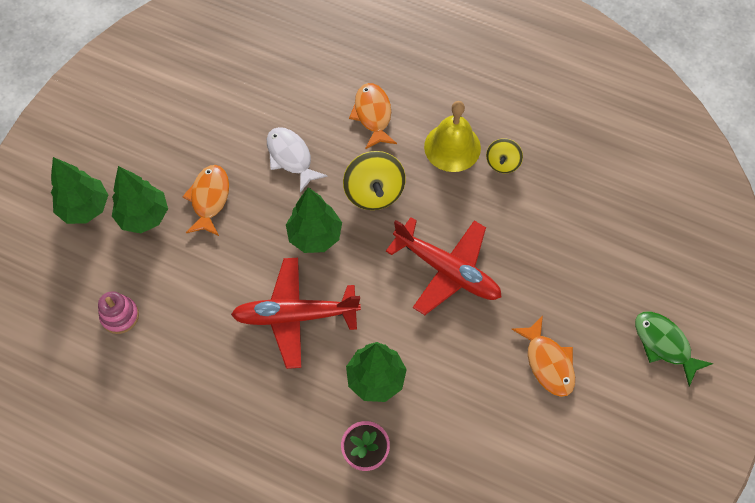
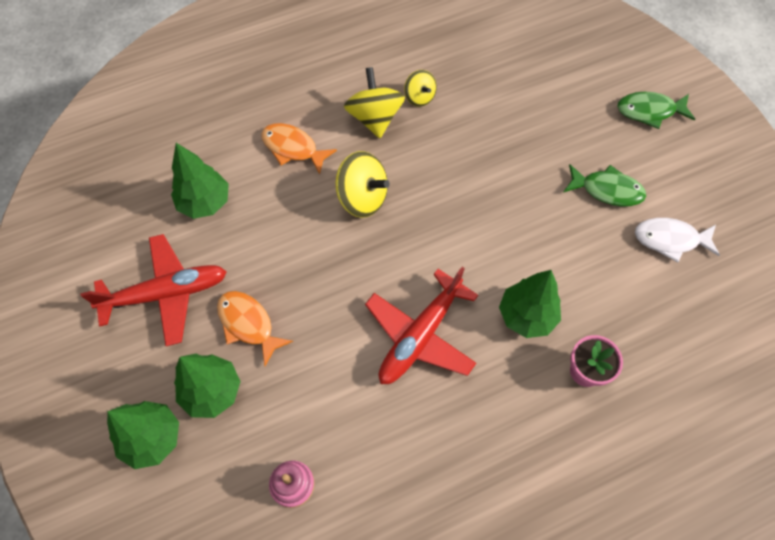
camera: 50 degrees left, 0 degrees up
white fish [267,127,328,193] -> white fish moved to [635,218,720,262]
green tree [286,187,342,253] -> green tree moved to [171,143,229,219]
red plane [386,217,502,315] -> red plane moved to [80,234,227,346]
yellow bell [424,101,481,172] -> yellow spinning top [344,67,405,138]
orange fish [512,316,575,397] -> green fish [564,164,646,206]

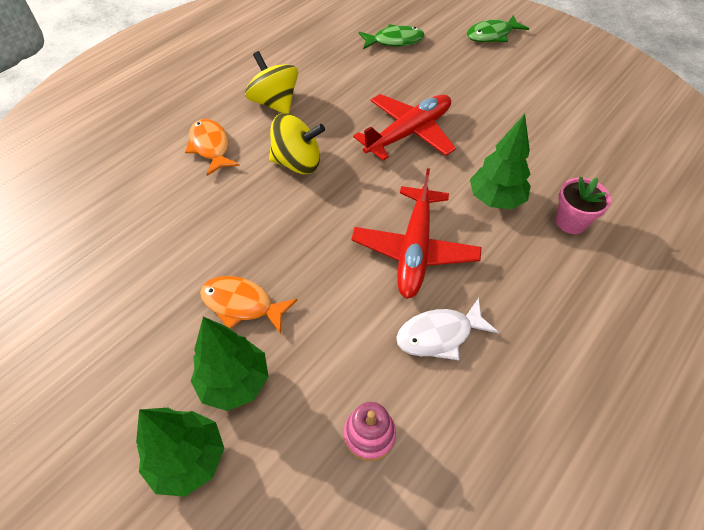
camera: 25 degrees left, 10 degrees down
red plane [80,234,227,346] -> red plane moved to [353,94,456,161]
green tree [171,143,229,219] -> none
orange fish [261,123,337,174] -> orange fish turned 60 degrees clockwise [185,119,240,176]
yellow spinning top [404,70,437,107] -> none
green fish [564,164,646,206] -> green fish moved to [359,24,425,49]
white fish [635,218,720,262] -> white fish moved to [396,298,498,360]

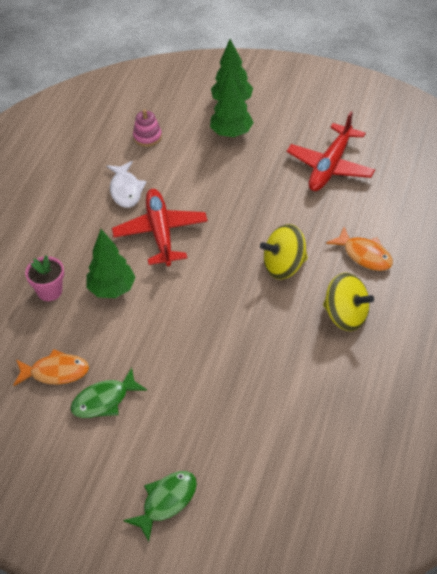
camera: 160 degrees right, 5 degrees down
orange fish [200,276,298,334] -> orange fish moved to [13,349,89,386]
red plane [353,94,456,161] -> red plane moved to [287,111,375,191]
green fish [359,24,425,49] -> green fish moved to [71,368,147,418]
white fish [396,298,498,360] -> white fish turned 120 degrees clockwise [106,161,146,208]

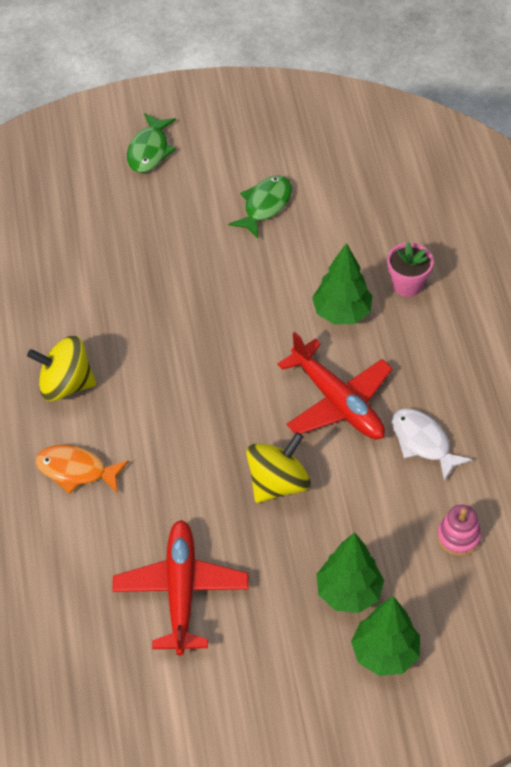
camera: 150 degrees right, 5 degrees up
orange fish [13,349,89,386] -> none
yellow spinning top [260,224,308,279] -> yellow spinning top moved to [246,432,311,503]

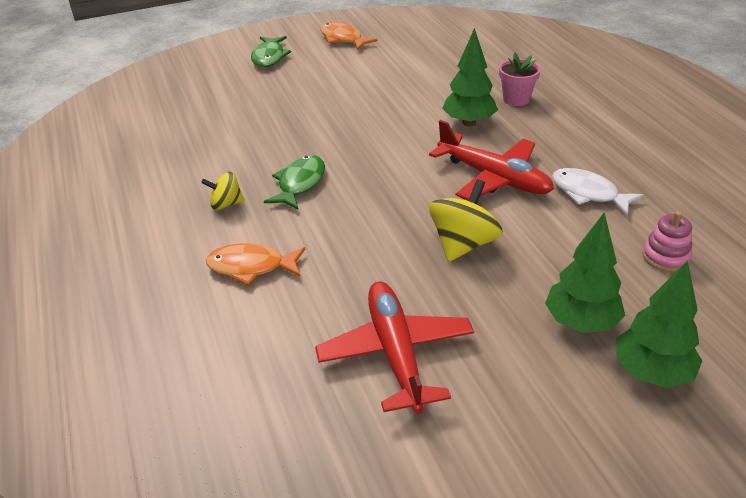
camera: 10 degrees left, 15 degrees down
yellow spinning top [27,336,96,401] -> yellow spinning top [201,171,245,210], size x0.59
green fish [228,175,292,238] -> green fish moved to [264,155,325,210]
none -> orange fish [320,22,378,50]

